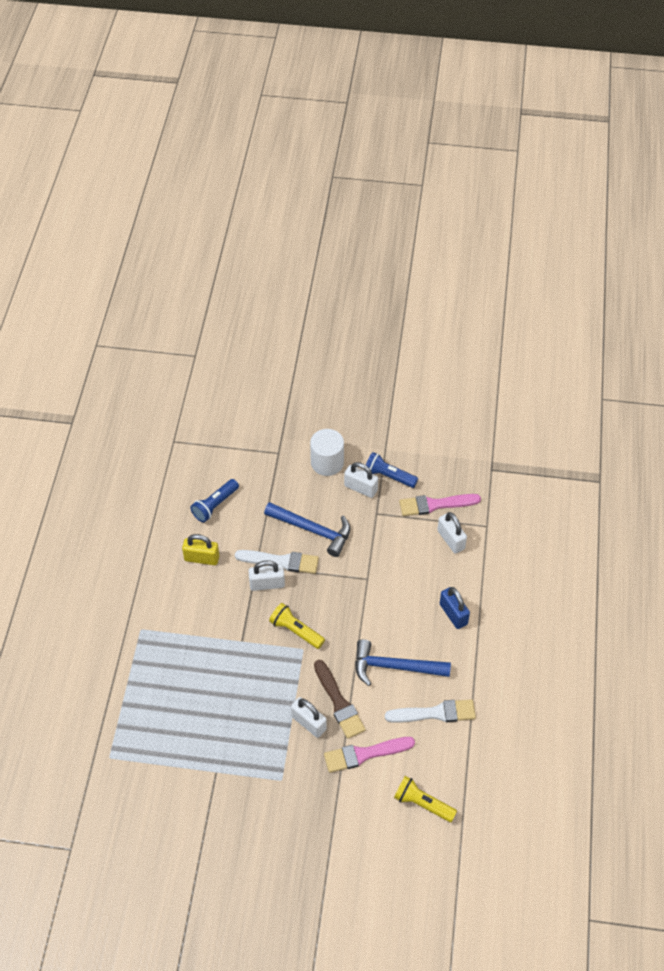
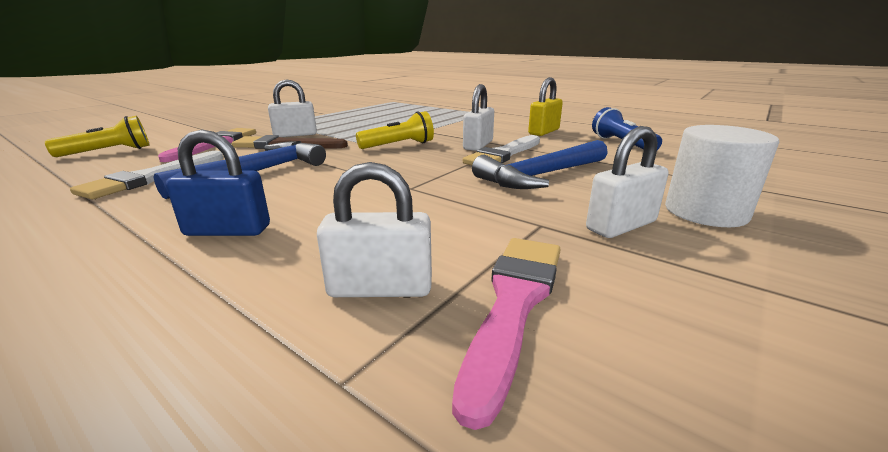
camera: 120 degrees right, 30 degrees down
blue flashlight [366,452,418,488] -> none

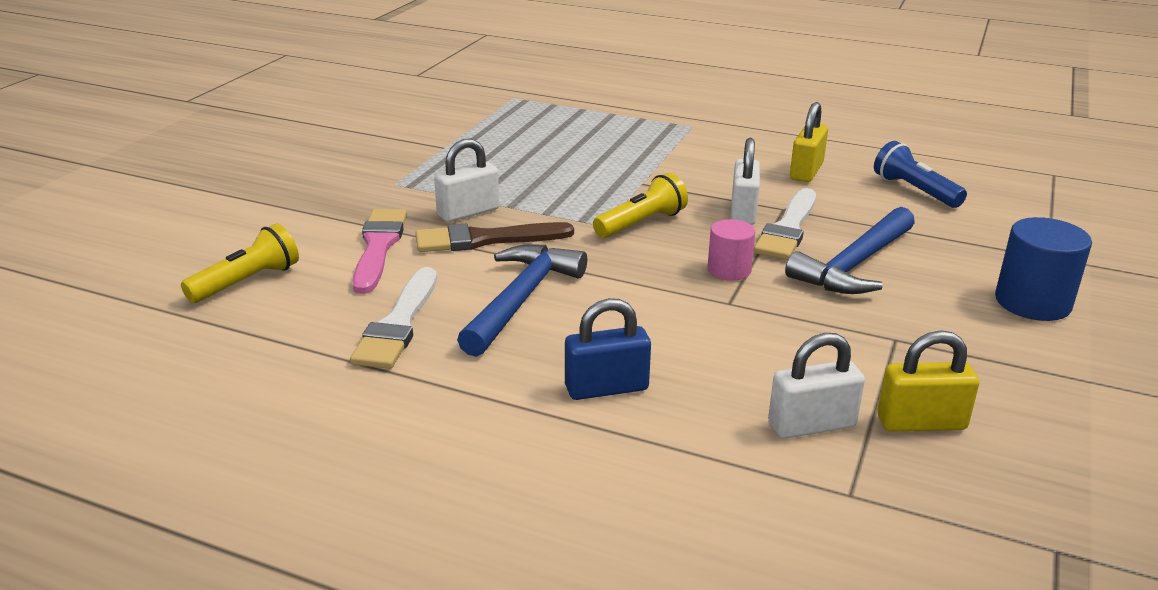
camera: 15 degrees left, 5 degrees up
pink brush [452,238,561,430] -> yellow padlock [878,330,979,432]
white padlock [586,126,669,238] -> none
white cylinder [665,125,779,227] -> blue cylinder [995,217,1092,321]
none -> pink cylinder [707,219,755,281]

